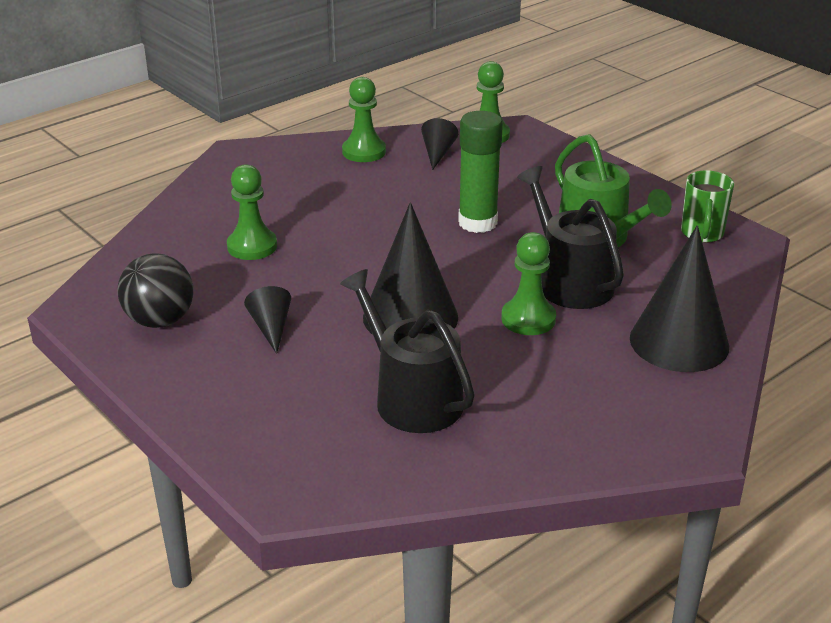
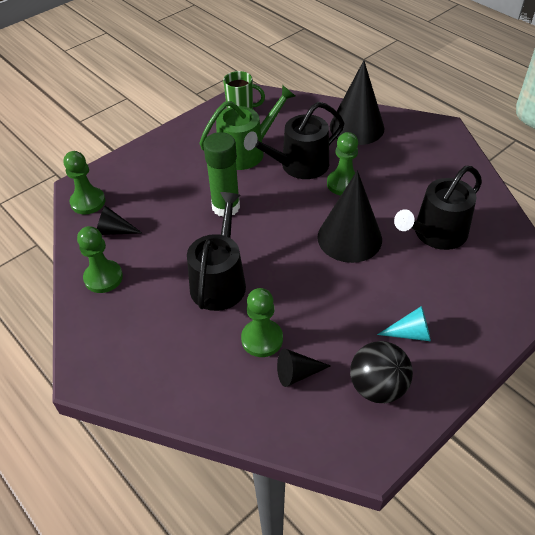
camera: 90 degrees left, 15 degrees up
black cone [244,286,291,354] -> black cone moved to [277,349,331,387]
none -> black watering can [187,192,246,311]
none -> turquoise cone [377,306,431,341]

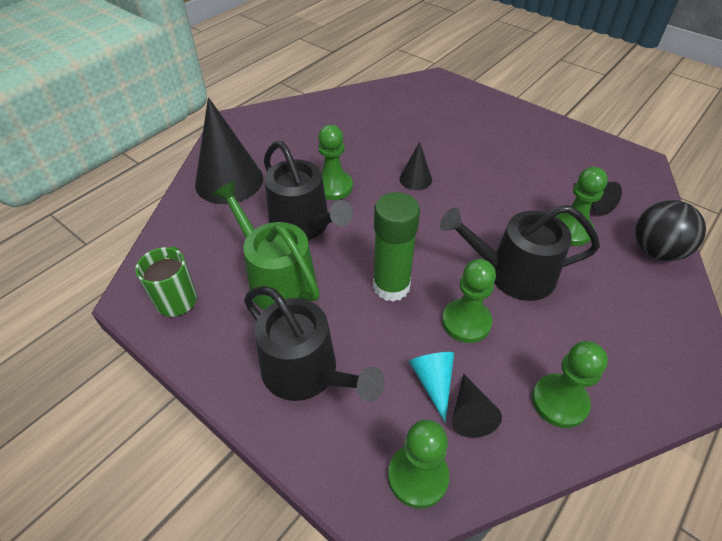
camera: 100 degrees left, 0 degrees up
black cone [317,170,382,263] -> black cone [399,142,432,190], size x0.49
black ball [350,341,413,403] -> black ball moved to [635,200,706,261]
turquoise cone [377,306,431,341] -> turquoise cone moved to [409,352,454,423]
black watering can [394,166,482,250] -> black watering can moved to [244,286,385,402]
none -> green pawn [442,259,496,343]

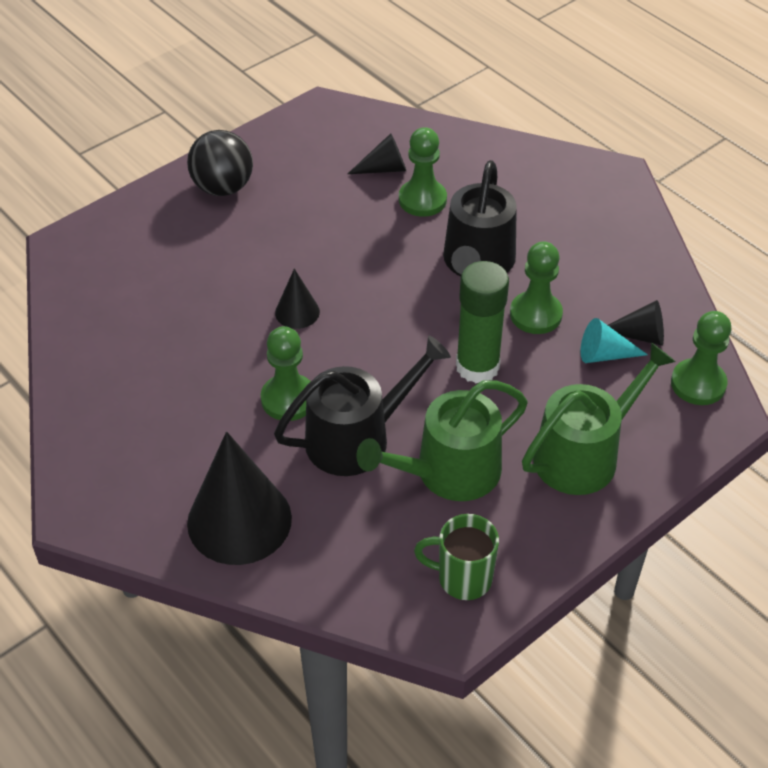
camera: 80 degrees left, 0 degrees up
black watering can [244,286,385,402] -> green watering can [522,342,676,495]
green pawn [532,341,608,428] -> none
black ball [635,200,706,261] -> black ball moved to [187,130,253,196]

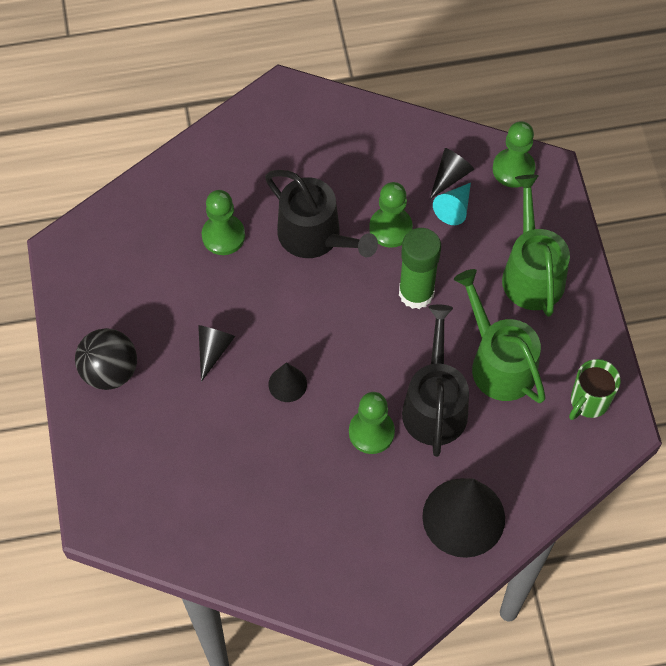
camera: 60 degrees left, 15 degrees up
black cone [348,133,406,174] -> black cone moved to [198,325,235,382]
green watering can [356,380,528,501] -> green watering can turned 150 degrees clockwise [454,269,546,403]

